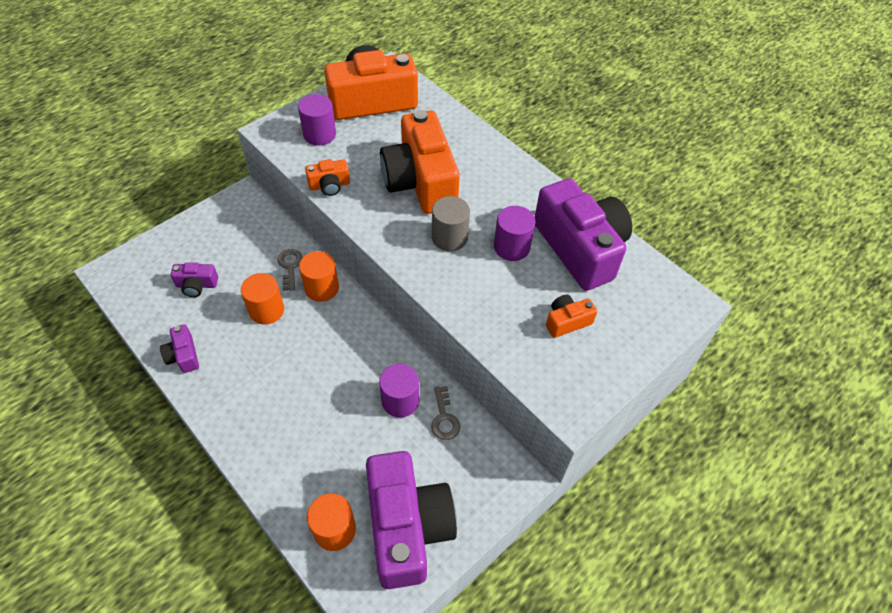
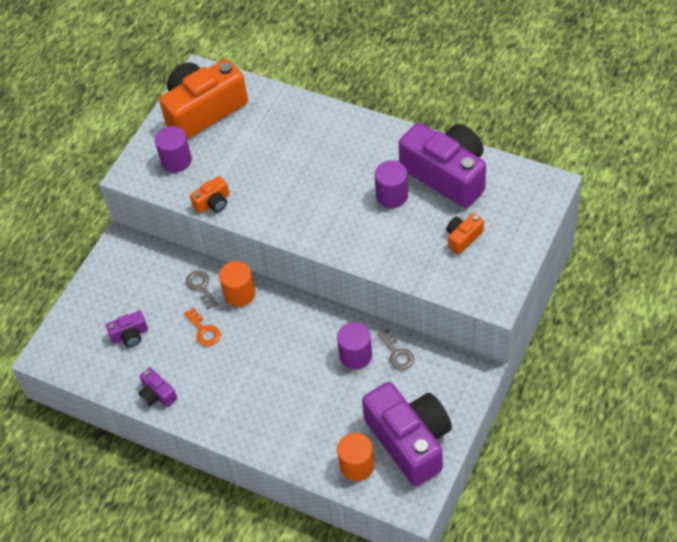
camera: 15 degrees left, 0 degrees up
orange cylinder [241,273,284,325] -> orange key [184,308,220,346]
orange camera [380,110,460,214] -> none
grey cylinder [432,196,470,251] -> none

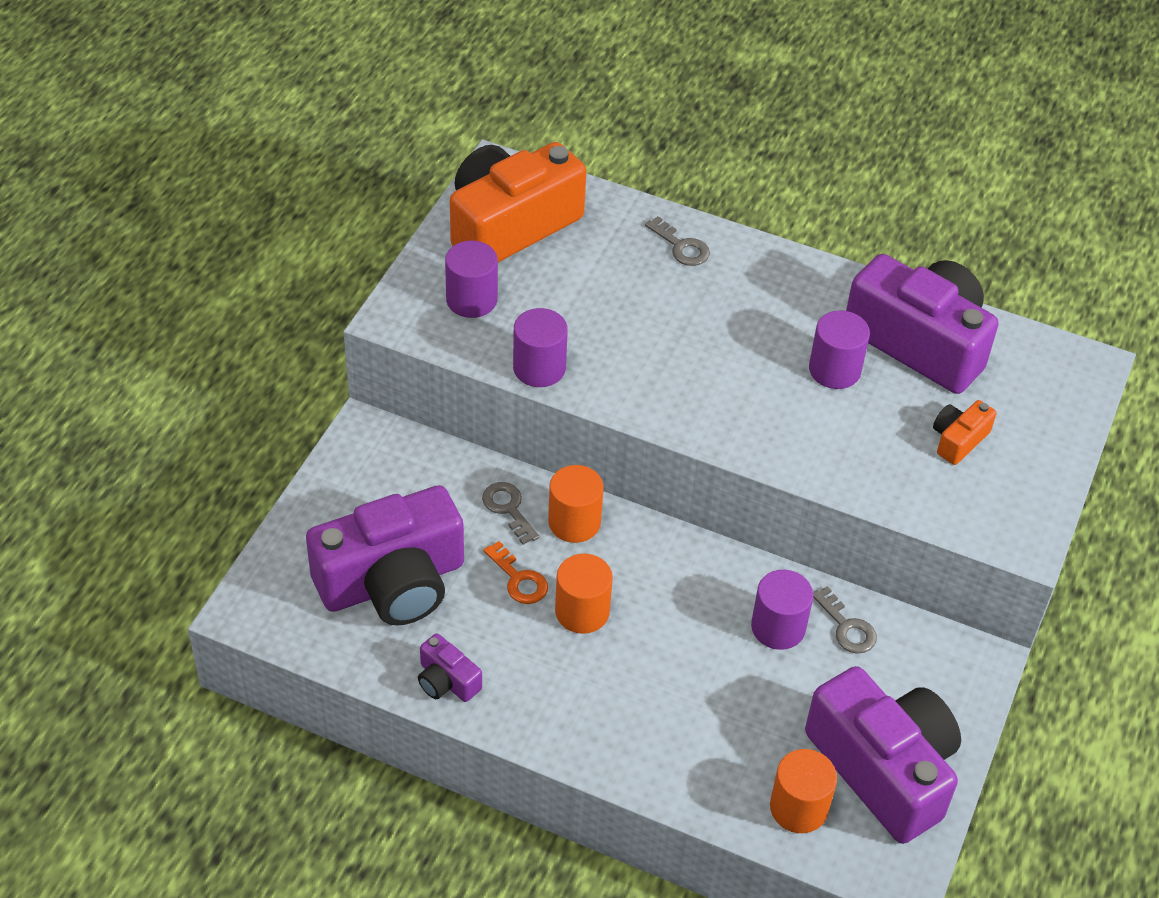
camera: 10 degrees left, 5 degrees down
purple camera [106,311,148,347] -> purple camera [306,485,464,626], size x2.31
orange camera [190,176,230,213] -> purple cylinder [513,308,568,387]
none -> orange cylinder [555,554,613,634]
none -> grey key [645,216,710,266]

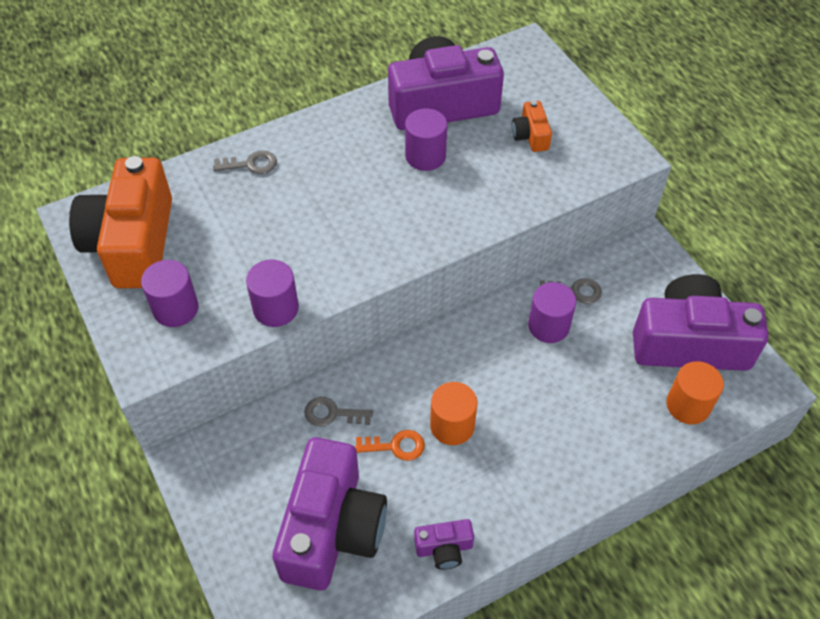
camera: 50 degrees left, 5 degrees up
orange cylinder [548,465,604,543] -> none

